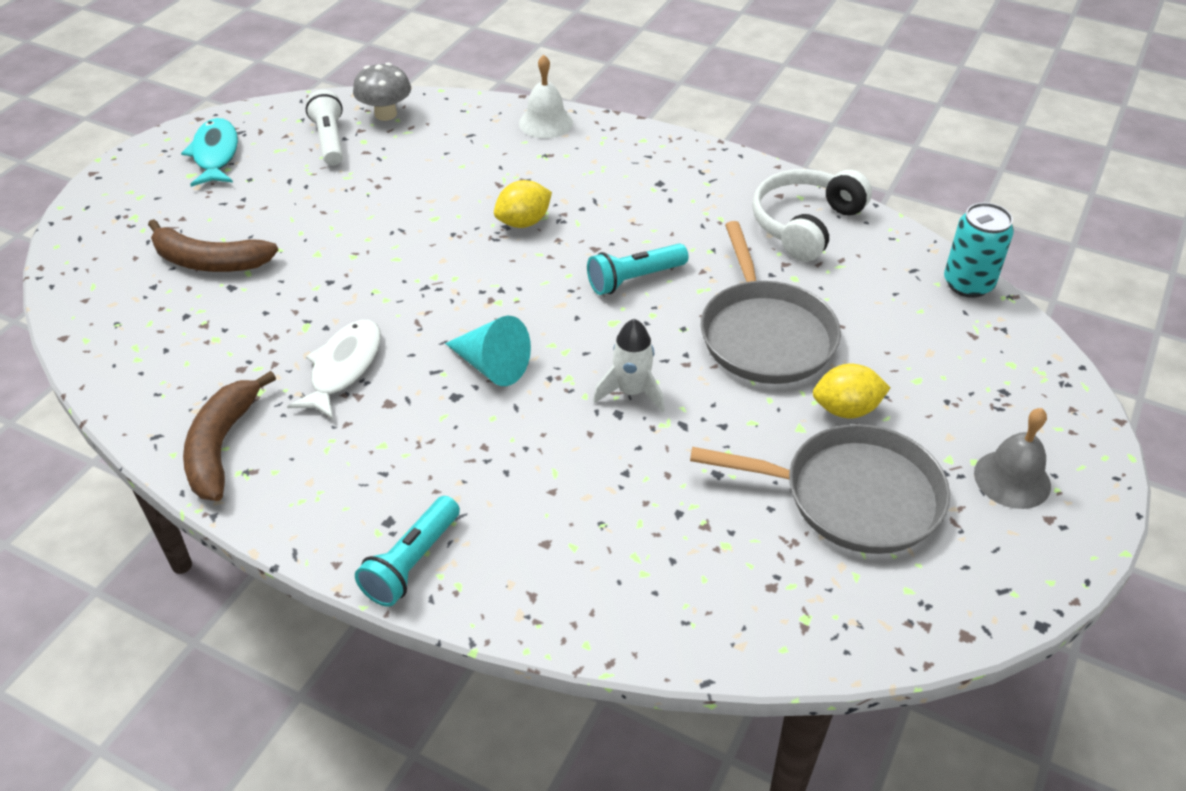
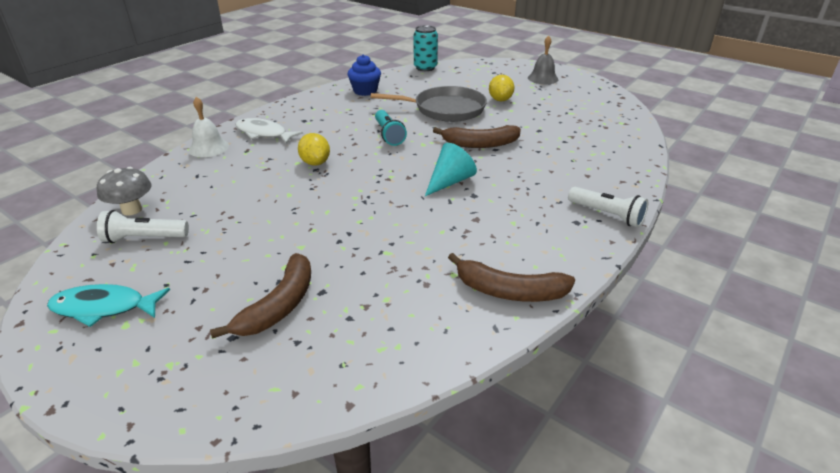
camera: 80 degrees left, 10 degrees down
white fish [287,320,381,419] -> white fish moved to [236,118,303,144]
turquoise flashlight [355,496,460,607] -> white flashlight [568,187,648,227]
white rocket [593,319,665,412] -> brown banana [433,125,521,148]
grey pan [690,424,950,554] -> none
white headphones [752,169,872,262] -> blue cupcake [348,54,381,96]

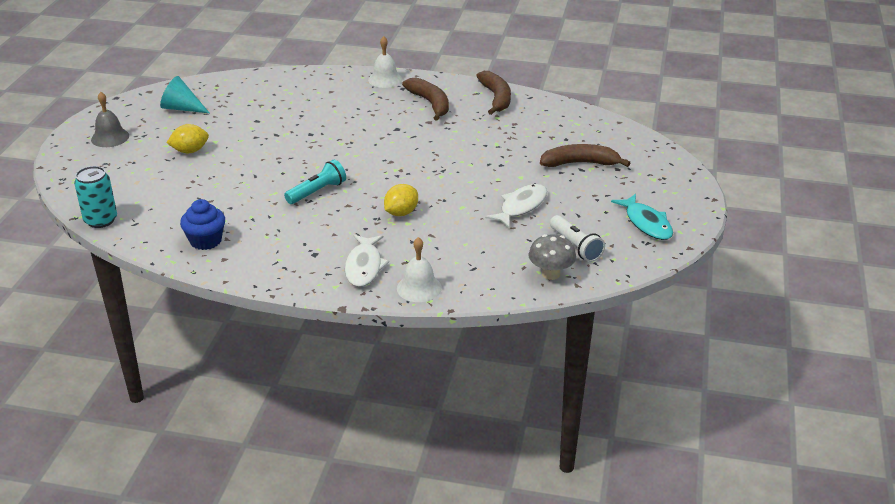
camera: 115 degrees left, 0 degrees up
grey pan [371,86,487,122] -> none
turquoise cone [425,143,477,196] -> turquoise cone moved to [160,76,209,113]
brown banana [433,125,521,148] -> brown banana moved to [402,78,449,121]
white flashlight [568,187,648,227] -> white bell [368,36,402,88]
none -> white fish [485,184,547,228]

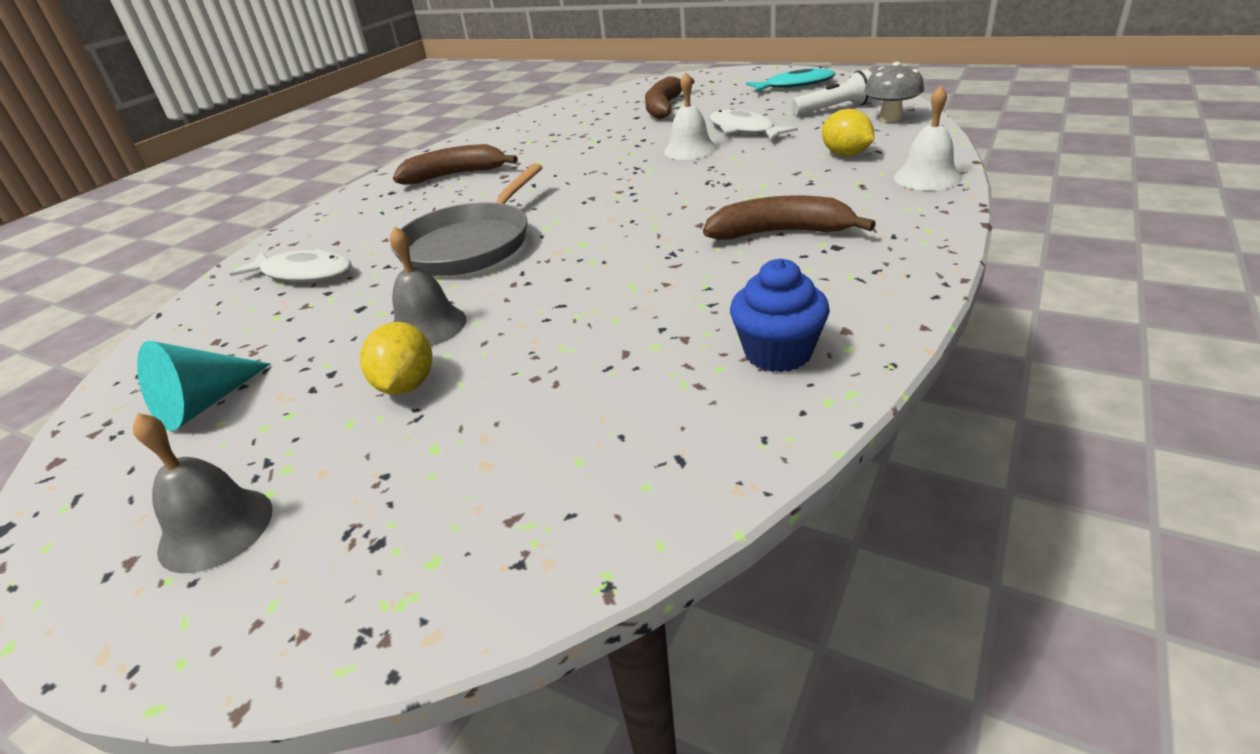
camera: 70 degrees left, 0 degrees up
turquoise can [74,166,117,228] -> none
turquoise flashlight [284,160,346,204] -> none
white fish [345,235,389,287] -> white fish moved to [229,248,352,282]
white bell [368,36,402,88] -> white bell moved to [664,72,717,160]
yellow lemon [384,184,418,216] -> yellow lemon moved to [822,109,874,156]
brown banana [476,71,511,115] -> brown banana moved to [703,196,876,240]
none -> grey bell [390,227,466,346]
none -> grey pan [391,163,543,276]

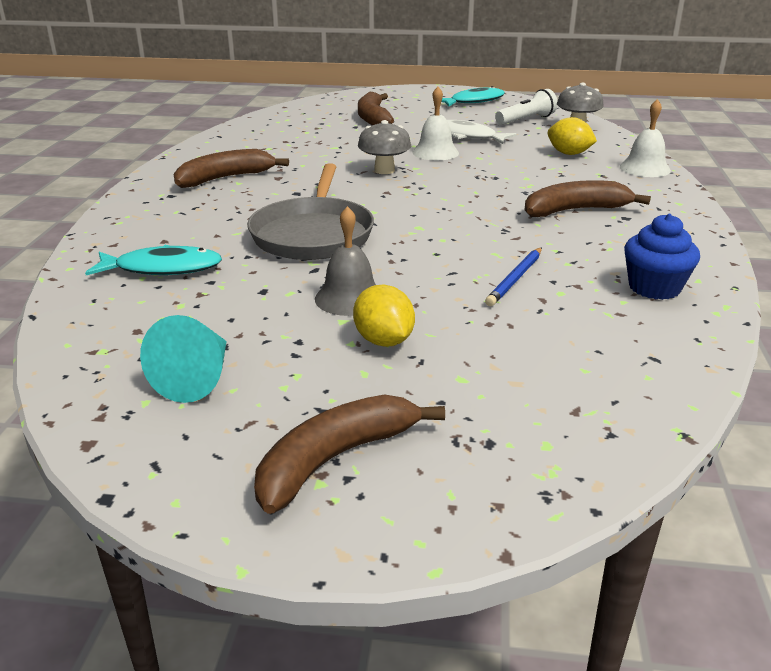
camera: 25 degrees left, 5 degrees down
grey bell [133,413,272,573] -> brown banana [254,394,445,514]
white fish [229,248,352,282] -> turquoise fish [85,245,222,275]
none -> grey mushroom [358,120,411,174]
none -> blue pencil [485,247,542,306]

